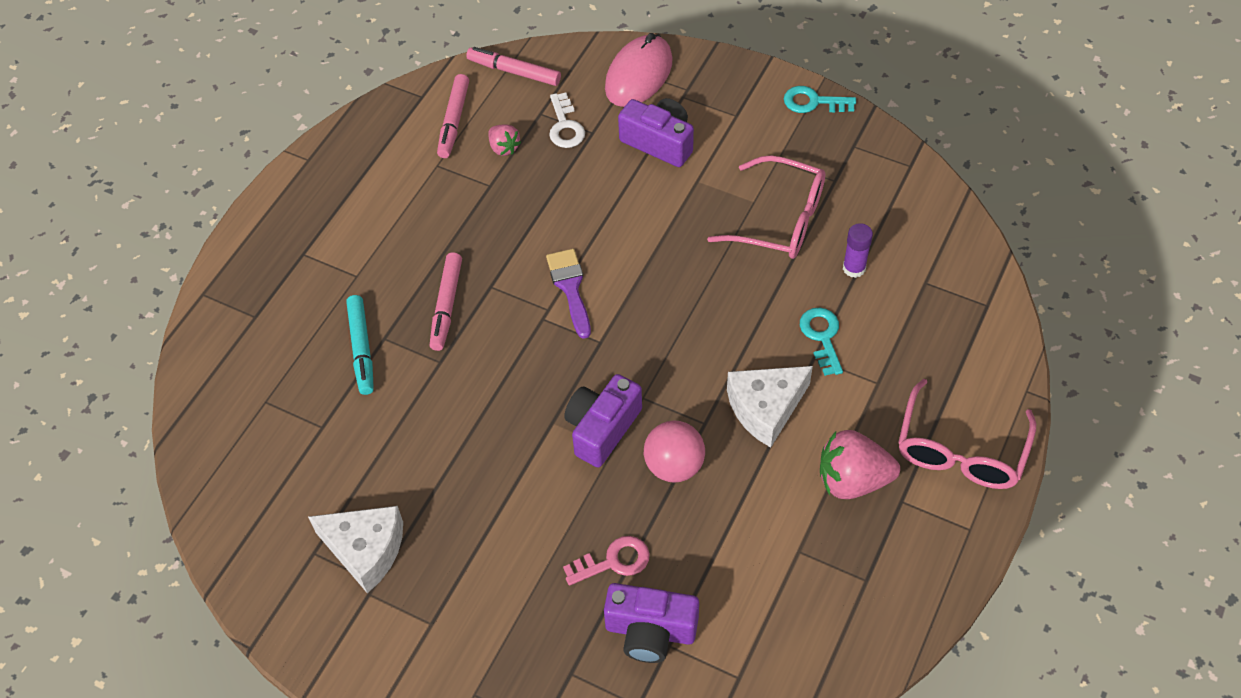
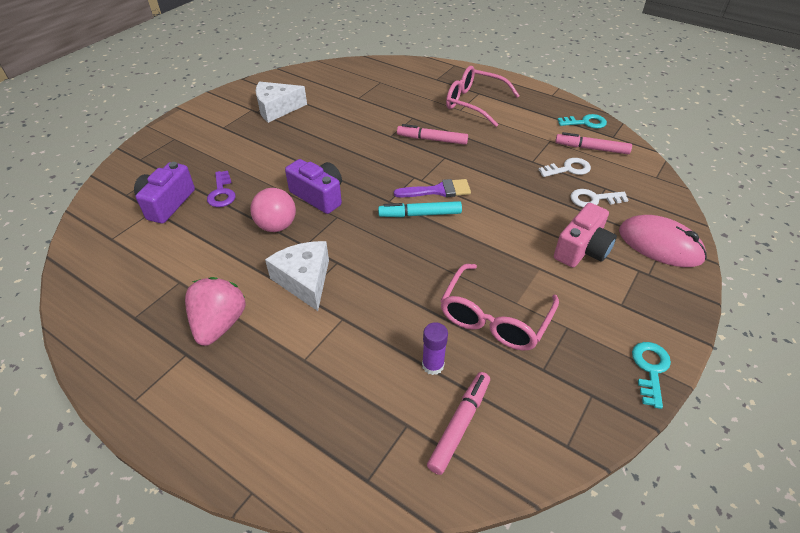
camera: 95 degrees right, 10 degrees down
white cheese [308,506,403,593] -> white cheese turned 45 degrees clockwise [256,82,307,123]
turquoise marker [346,295,374,395] -> turquoise marker moved to [378,201,462,217]
pink marker [466,47,561,86] -> pink marker moved to [427,372,490,475]
pink strawberry [488,124,521,156] -> white key [538,158,591,177]
pink key [563,536,650,586] -> purple key [207,171,236,207]
purple camera [618,98,694,167] -> pink camera [554,203,617,268]
turquoise key [800,308,843,376] -> turquoise key moved to [558,114,607,129]
pink glasses [898,379,1036,489] -> pink glasses moved to [446,66,520,127]

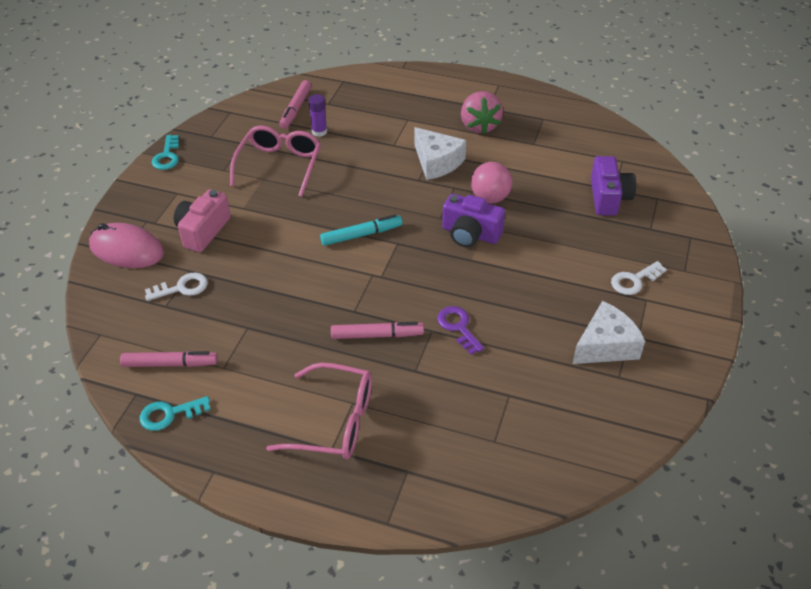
camera: 165 degrees right, 0 degrees up
purple key [207,171,236,207] -> purple key moved to [437,306,484,355]
purple brush [394,179,471,197] -> none
white key [538,158,591,177] -> white key moved to [611,261,667,295]

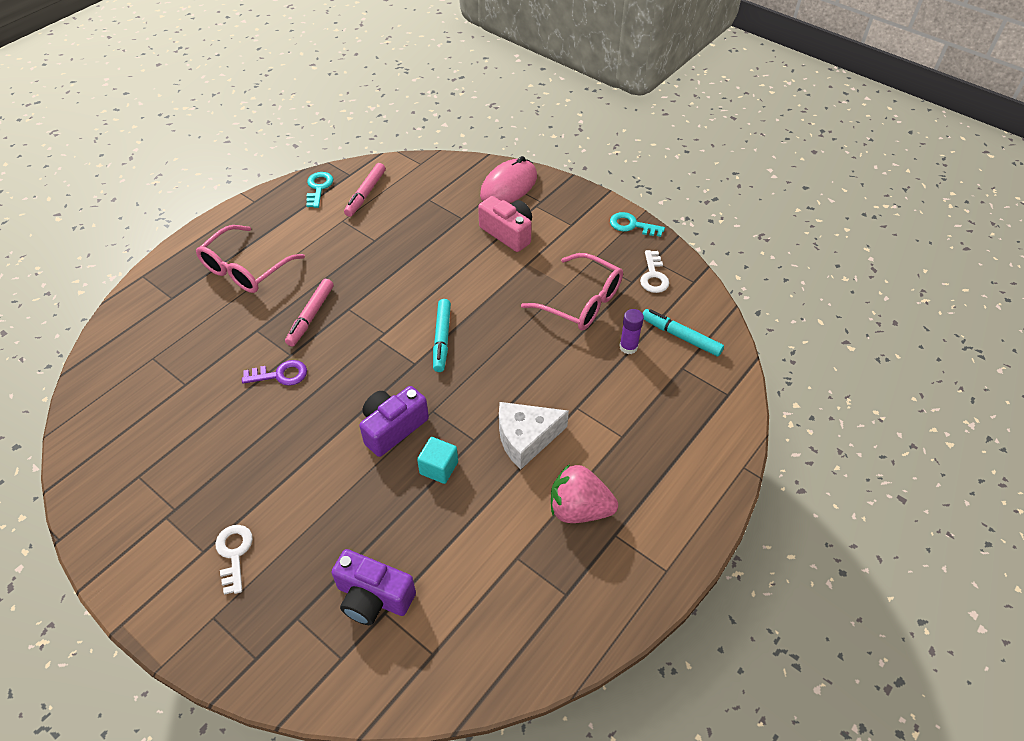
camera: 110 degrees right, 5 degrees up
white key [145,273,208,301] -> white key moved to [640,250,669,293]
pink marker [279,80,311,129] -> turquoise marker [643,309,724,357]
pink ball [471,162,512,203] -> turquoise cube [417,437,458,484]
white cheese [573,301,645,364] -> none

